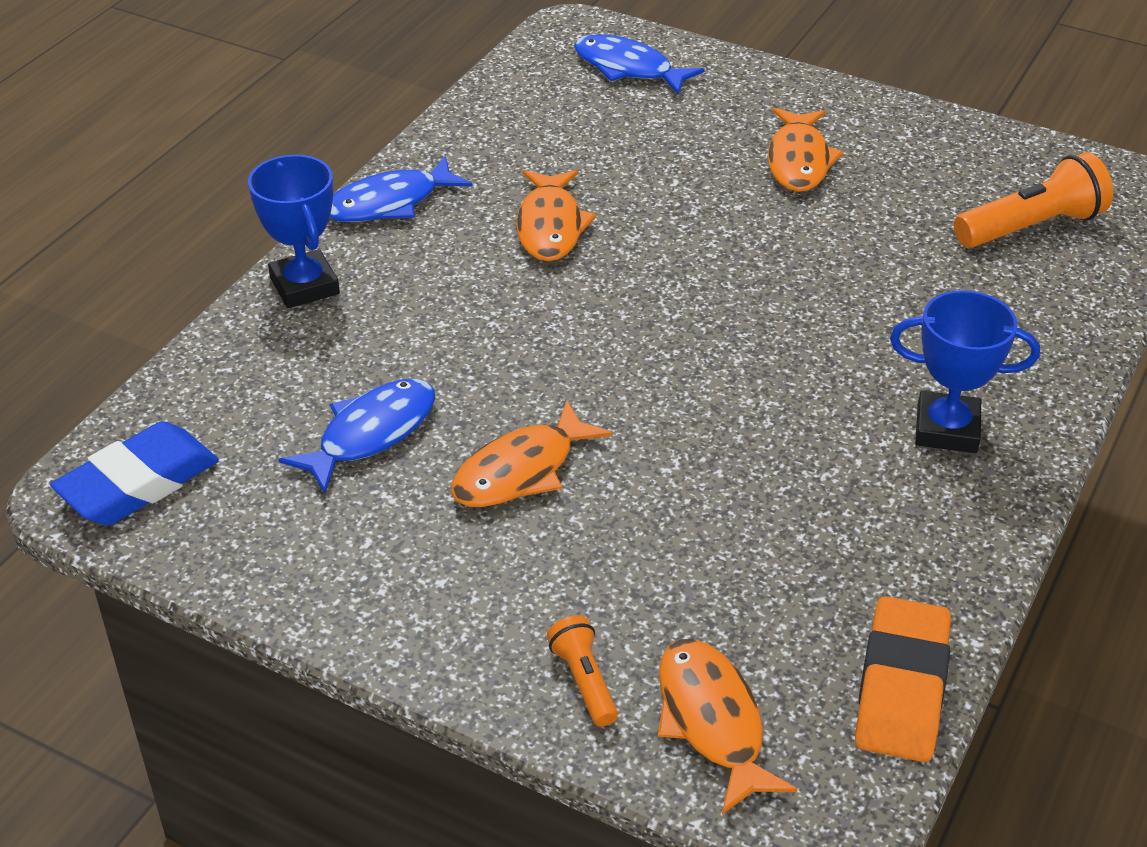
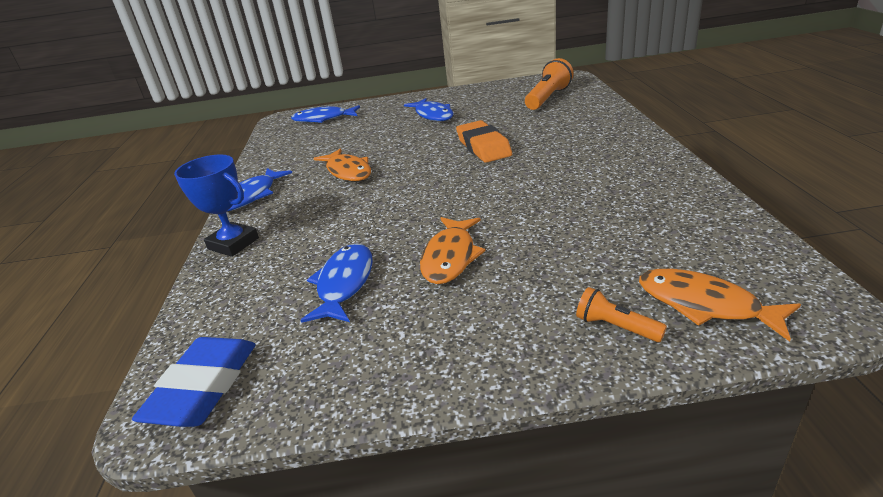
camera: 30 degrees left, 10 degrees down
orange fish [768,108,844,192] -> blue fish [404,98,454,121]
orange eraser [855,596,951,762] -> orange eraser moved to [456,120,512,163]
blue trophy [890,290,1040,453] -> none

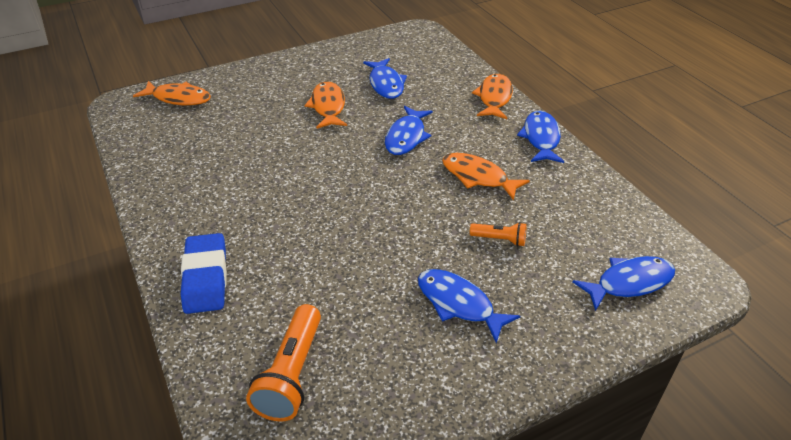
camera: 155 degrees right, 10 degrees up
blue eraser [132,337,256,427] -> blue eraser moved to [181,233,227,314]
blue trophy [174,154,259,257] -> orange fish [472,74,513,119]
orange eraser [456,120,512,163] -> none
orange flashlight [576,287,667,342] -> orange flashlight moved to [470,222,527,246]
none -> blue fish [385,106,433,155]

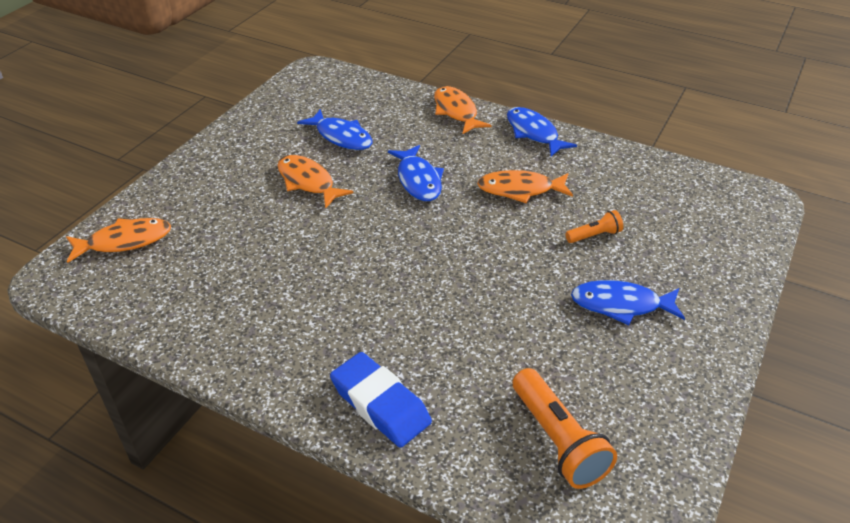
camera: 35 degrees left, 0 degrees up
blue fish [573,256,675,311] -> none

